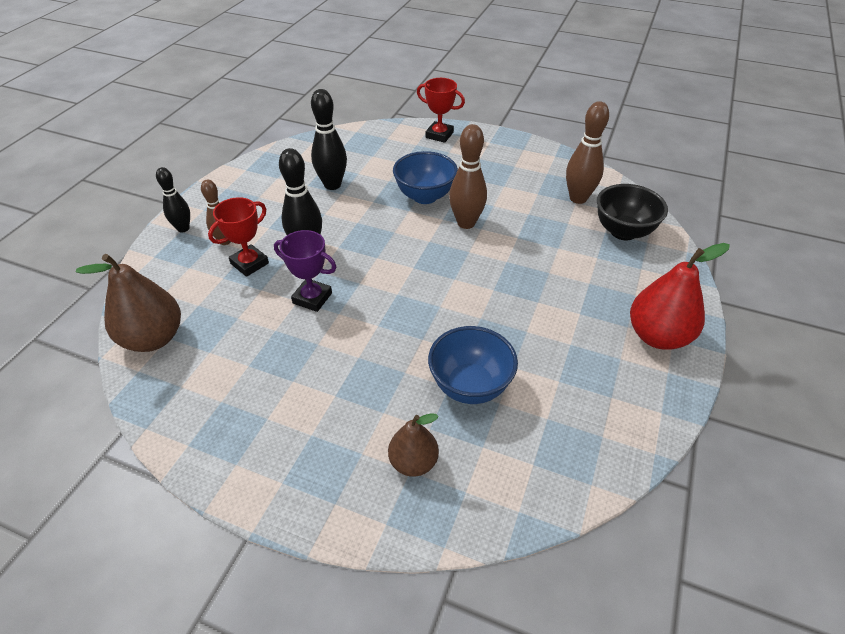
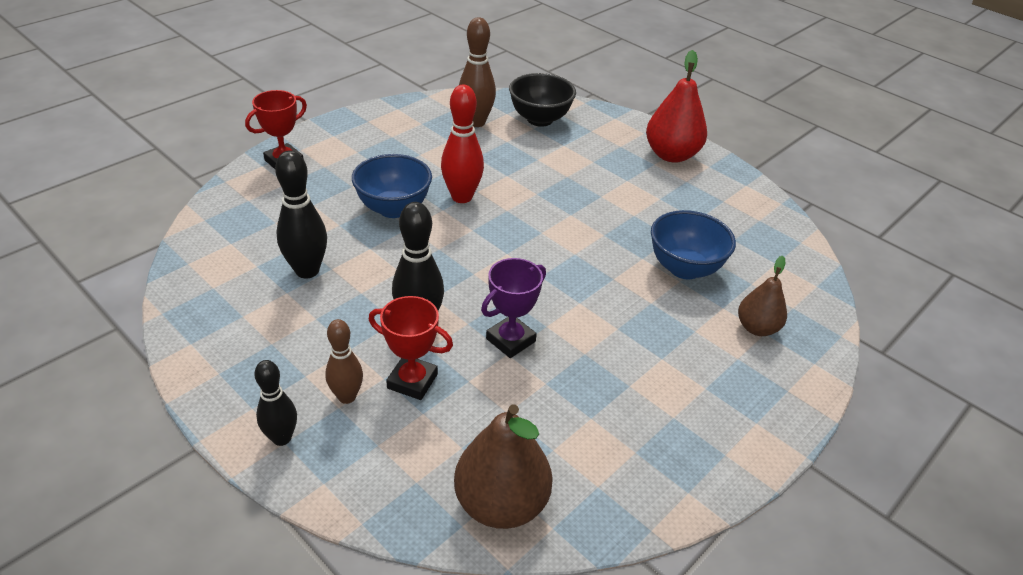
camera: 70 degrees left, 5 degrees down
red trophy [208,197,269,277] -> red trophy turned 45 degrees counterclockwise [369,296,453,400]
brown bowling pin [449,124,487,229] -> red bowling pin [441,85,484,203]

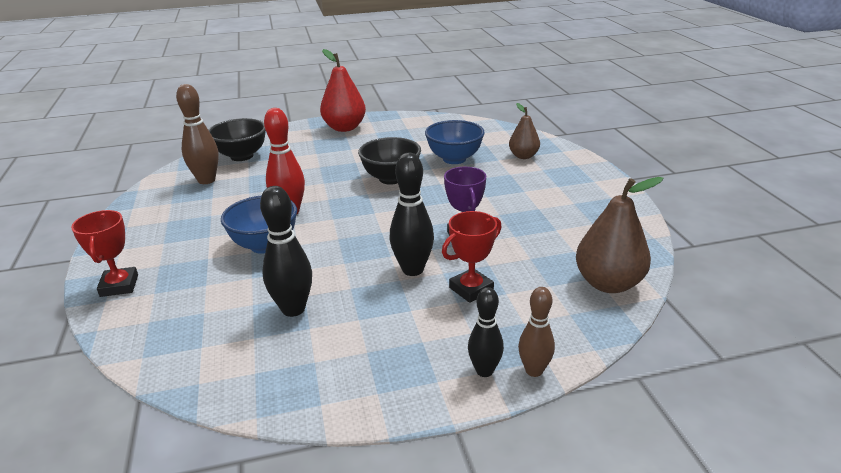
camera: 55 degrees left, 10 degrees down
brown bowling pin [325,319,363,404] -> brown bowling pin moved to [518,287,555,377]
none -> black bowl [358,137,421,185]

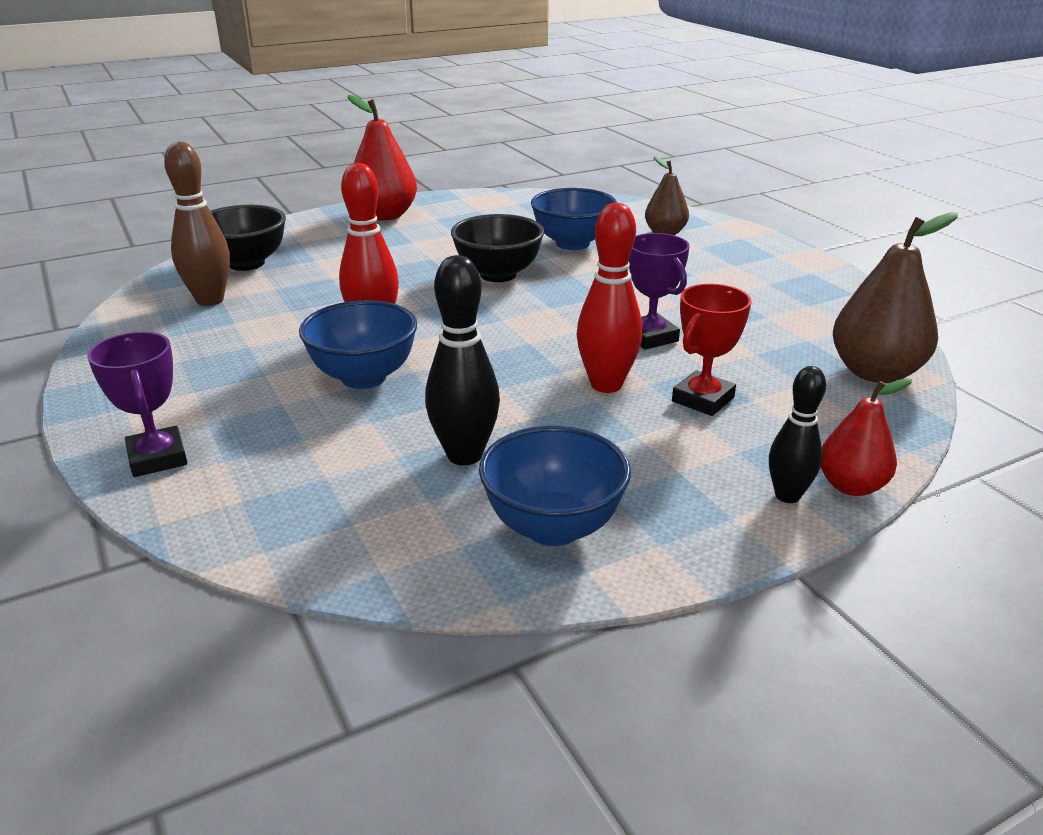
camera: 15 degrees left, 0 degrees up
red trophy [71,210,138,297] -> purple trophy [87,332,187,477]
black bowling pin [390,153,434,276] -> red bowling pin [576,203,642,393]
brown bowling pin [518,287,555,377] -> red pear [821,378,912,496]
none -> blue bowl [479,425,631,546]

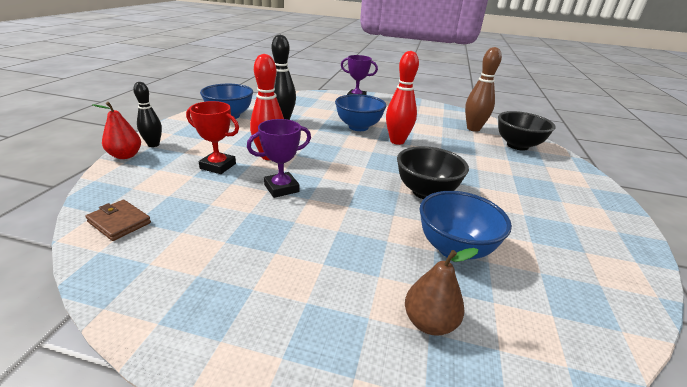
camera: 130 degrees right, 0 degrees up
red pear [348,95,417,221] -> none
purple trophy [629,233,690,350] -> purple trophy turned 45 degrees counterclockwise [247,119,311,198]
red trophy [672,284,752,416] -> red trophy turned 60 degrees counterclockwise [186,101,239,174]
brown pear [833,212,958,383] -> brown wallet [85,200,151,241]

